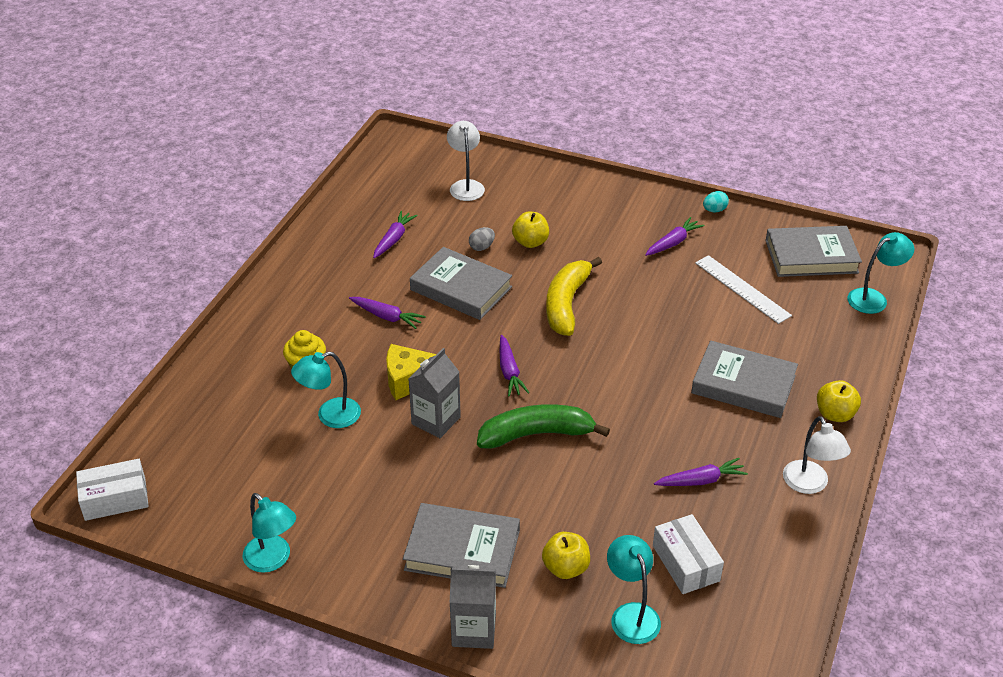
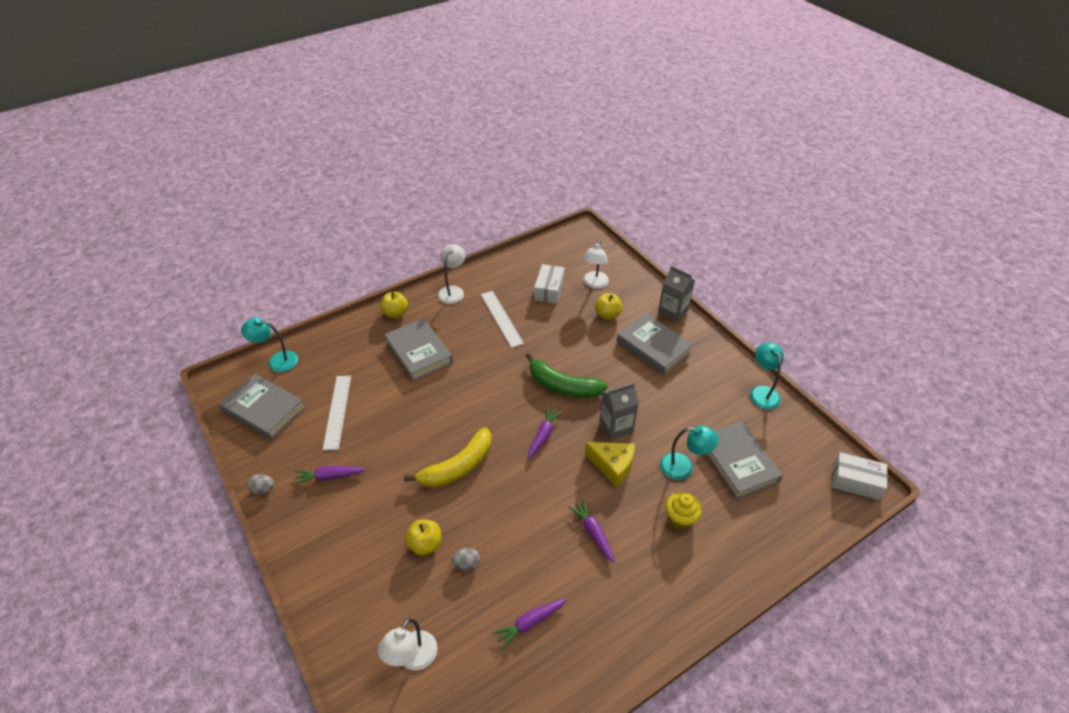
camera: 145 degrees left, 5 degrees up
grey book [410,247,512,320] -> grey book moved to [705,421,783,499]
turquoise lamp [607,535,661,644] -> white lamp [583,240,609,289]
purple carrot [654,458,748,486] -> white ruler [481,291,524,348]
turquoise egg [703,191,729,212] -> grey egg [248,474,274,494]

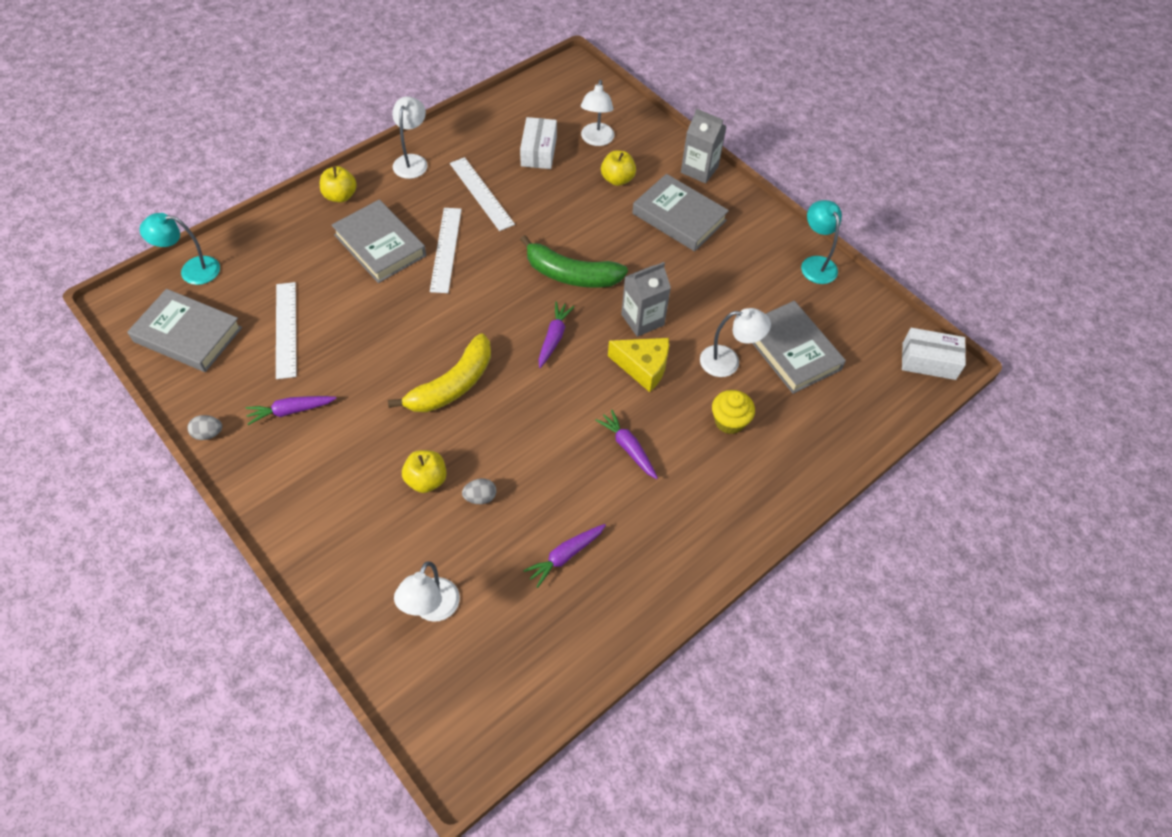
camera: 10 degrees left, 10 degrees up
turquoise lamp [660,426,719,480] -> white lamp [700,308,771,377]
none -> white ruler [430,208,462,293]

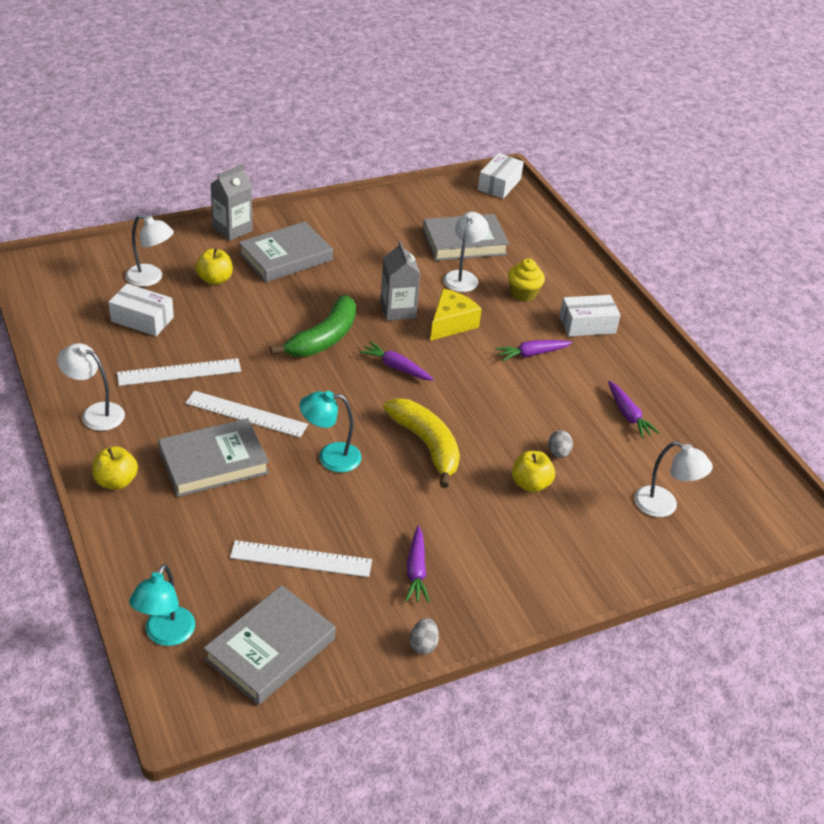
camera: 75 degrees left, 15 degrees down
turquoise lamp [801,200,842,284] -> turquoise lamp moved to [300,391,362,472]
none -> white box [559,295,620,337]

